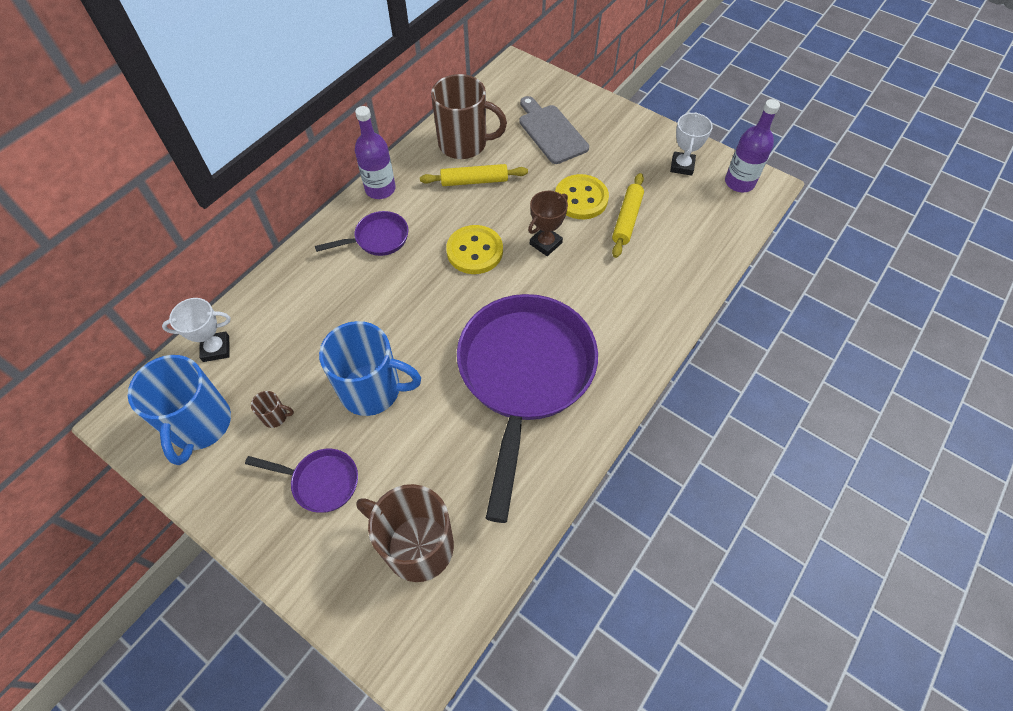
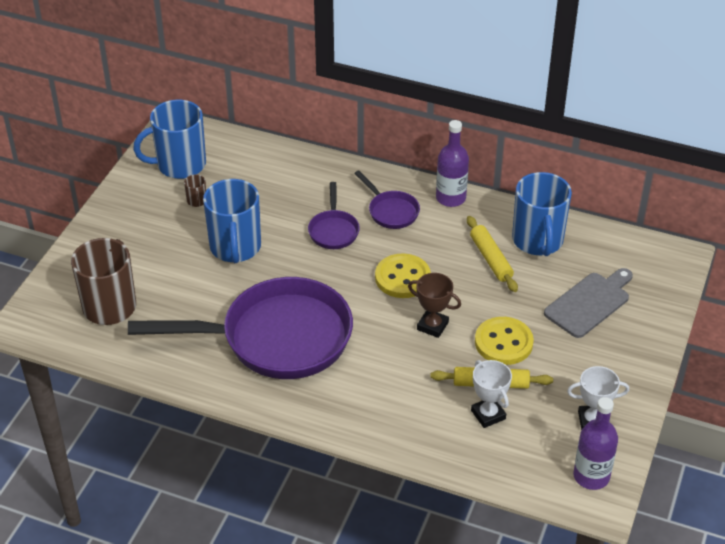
camera: 75 degrees right, 15 degrees down
white trophy [162,298,230,362] -> white trophy moved to [471,360,512,428]
purple pan [245,449,358,513] -> purple pan moved to [308,182,360,249]
brown mug [431,74,507,159] -> blue mug [512,172,572,256]

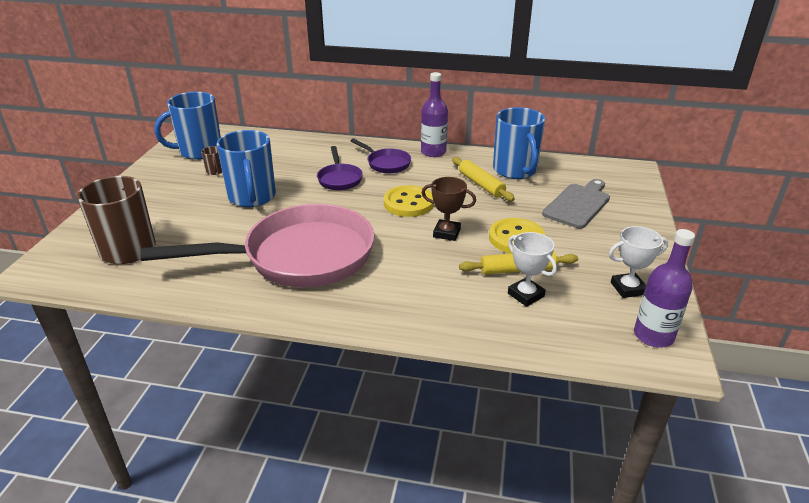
camera: 10 degrees left, 10 degrees down
purple pan [128,277,353,379] -> pink pan [140,204,374,287]

